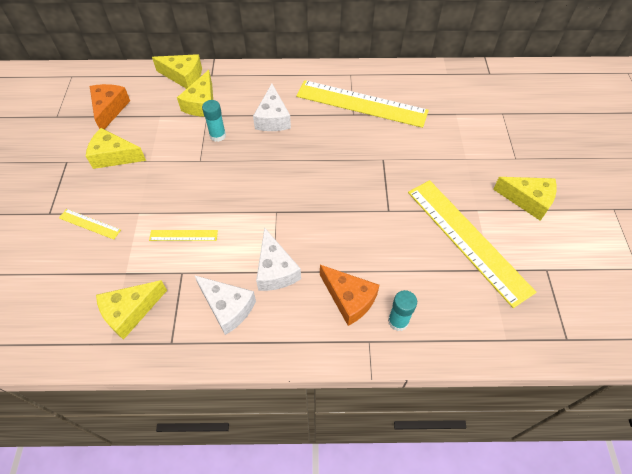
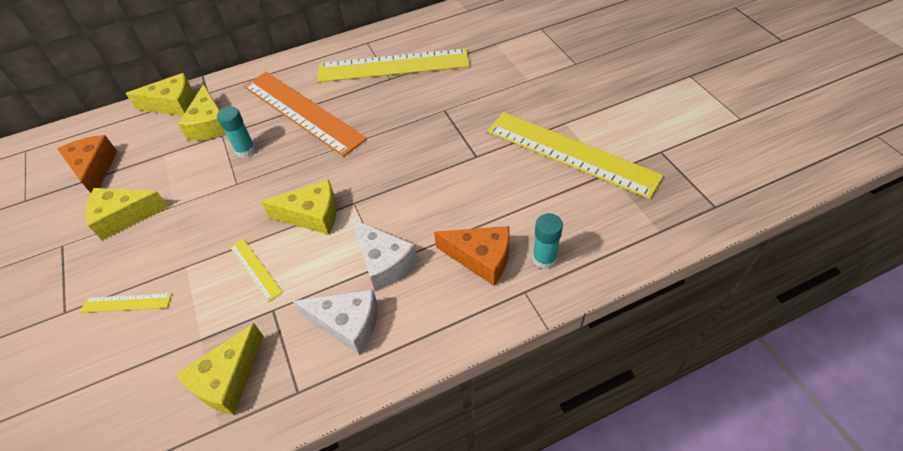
camera: 20 degrees left, 5 degrees down
yellow ruler [149,230,218,241] -> yellow ruler turned 75 degrees clockwise [230,238,283,302]
white cheese [253,84,291,131] -> orange ruler [244,72,367,157]
yellow cheese [493,177,557,221] -> yellow cheese moved to [261,180,337,235]

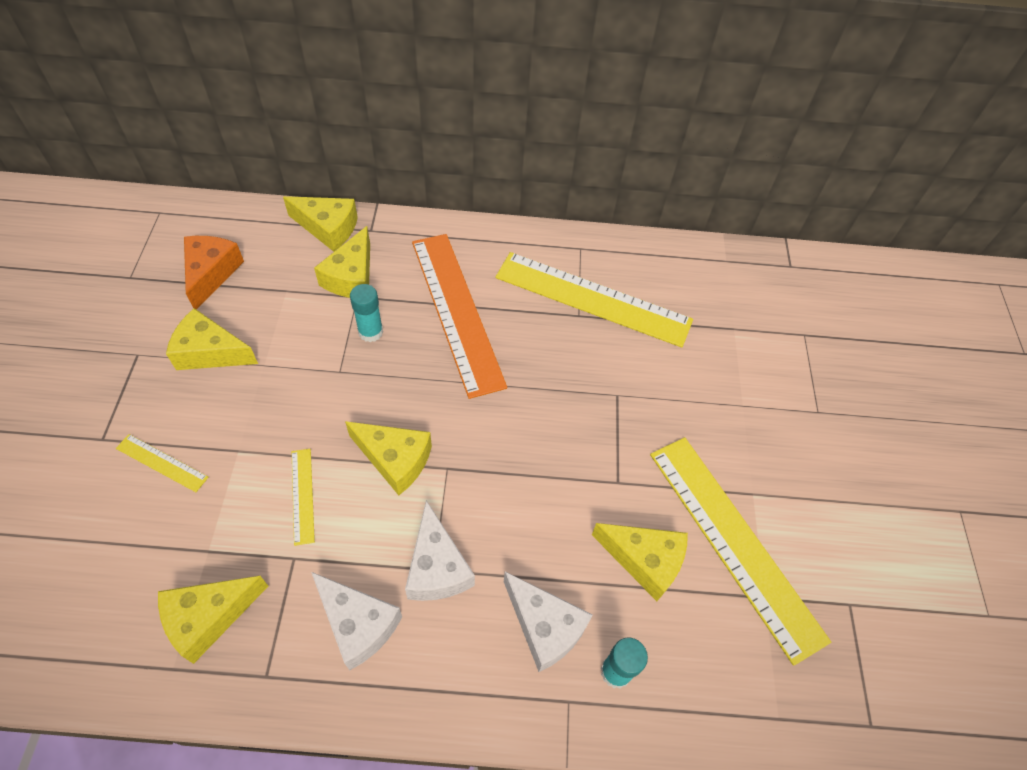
camera: 20 degrees right, 5 degrees up
orange cheese [434,226,510,286] -> white cheese [504,571,593,672]
none -> yellow cheese [592,523,688,601]

